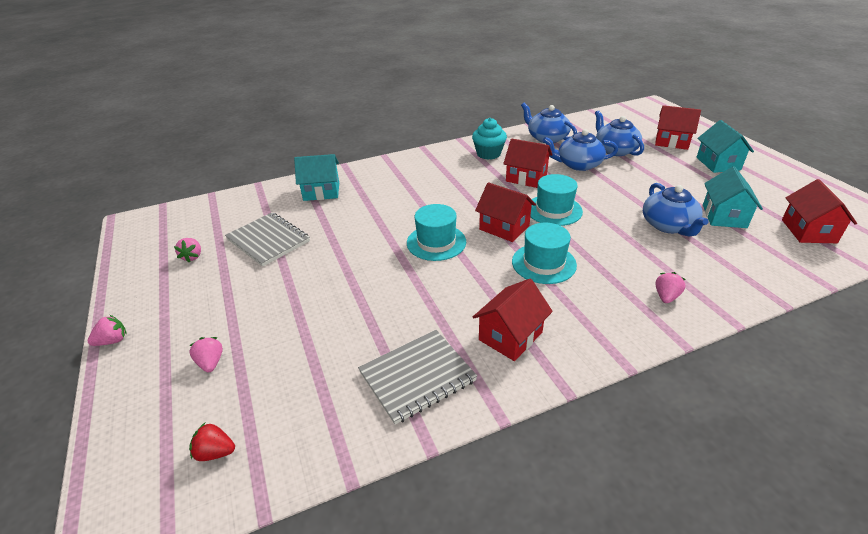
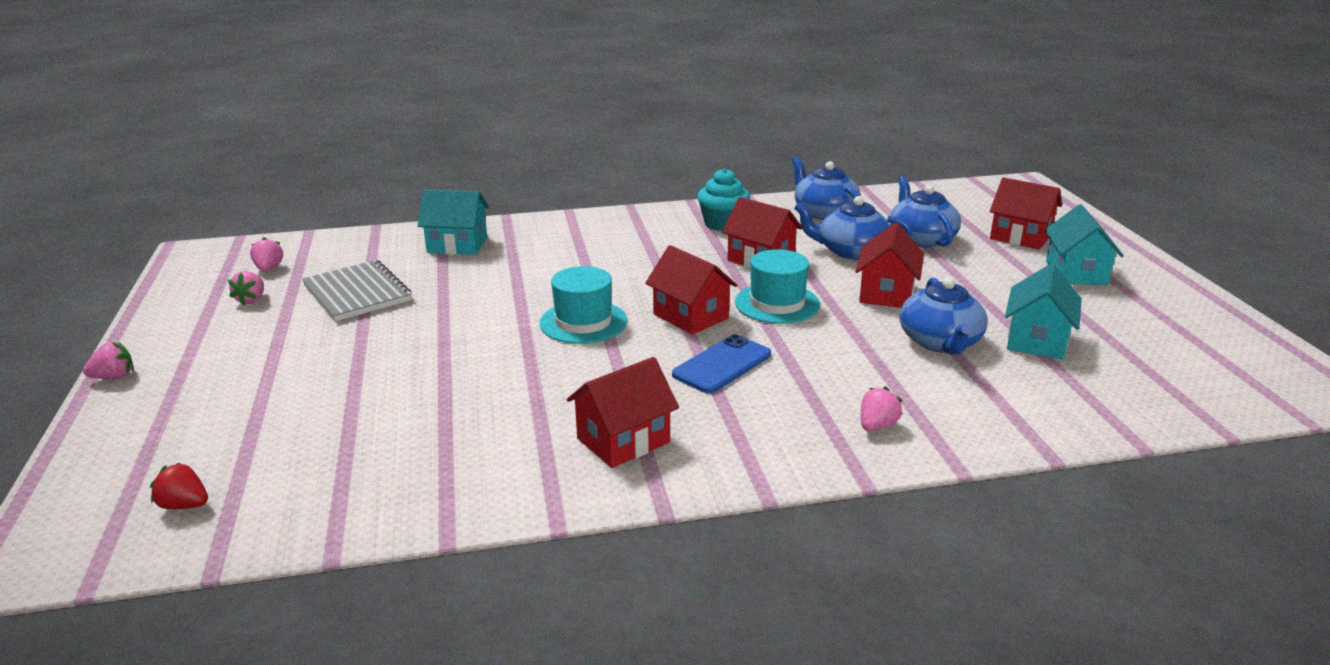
camera: 10 degrees right, 10 degrees down
pink strawberry [189,337,223,372] -> pink strawberry moved to [250,237,283,272]
grey notebook [358,330,477,425] -> none
turquoise hat [512,223,577,284] -> blue phone [672,334,771,393]
red house [782,179,857,243] -> red house moved to [855,223,924,308]

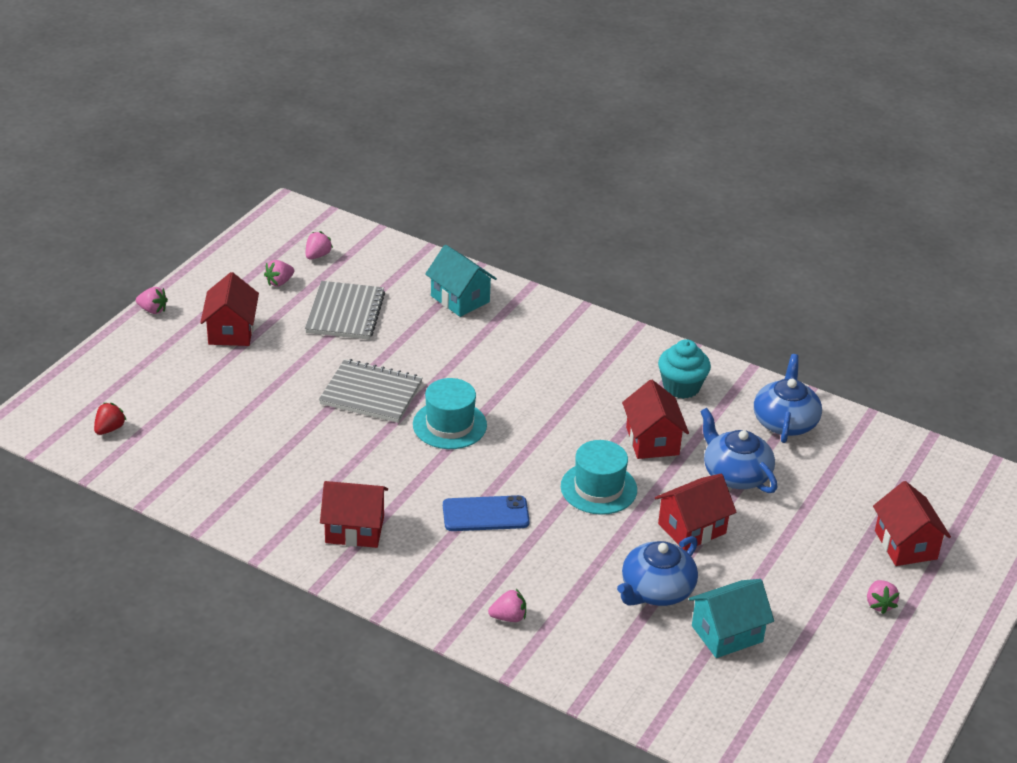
camera: 40 degrees right, 10 degrees up
red strawberry [150,462,208,509] -> red strawberry turned 60 degrees clockwise [94,403,127,435]
red house [645,245,737,335] -> red house moved to [200,272,259,346]
blue teapot [890,176,961,247] -> none
turquoise house [1045,204,1124,285] -> pink strawberry [867,580,899,614]
none -> grey notebook [319,359,423,423]

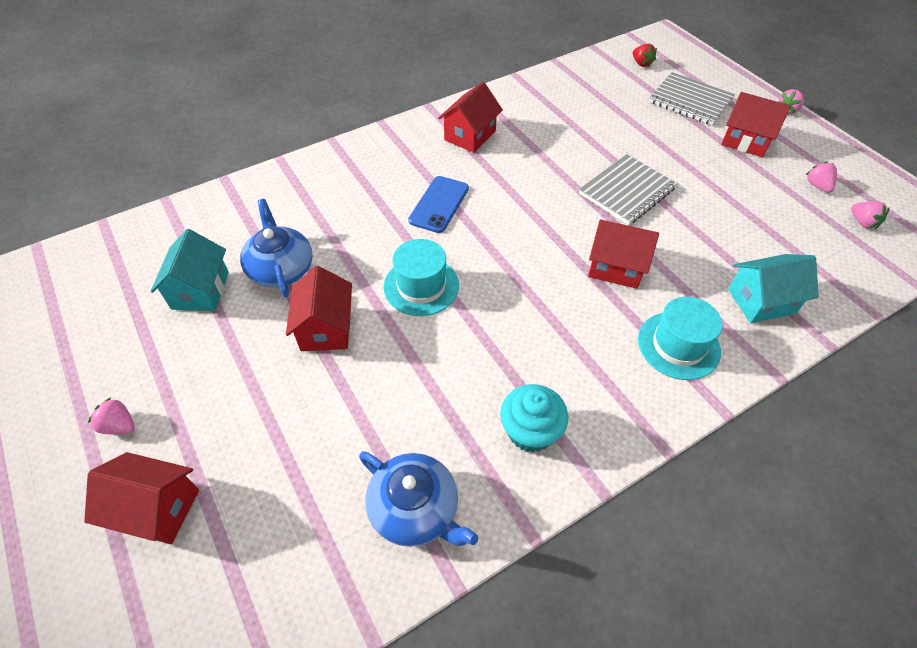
camera: 120 degrees right, 15 degrees up
grey notebook [305,281,385,340] -> grey notebook moved to [649,72,735,125]
turquoise hat [413,378,487,449] -> turquoise hat moved to [638,297,722,380]
pink strawberry [488,589,526,622] -> none
red house [622,380,689,459] -> red house moved to [588,220,659,289]
blue teapot [700,408,777,493] -> none

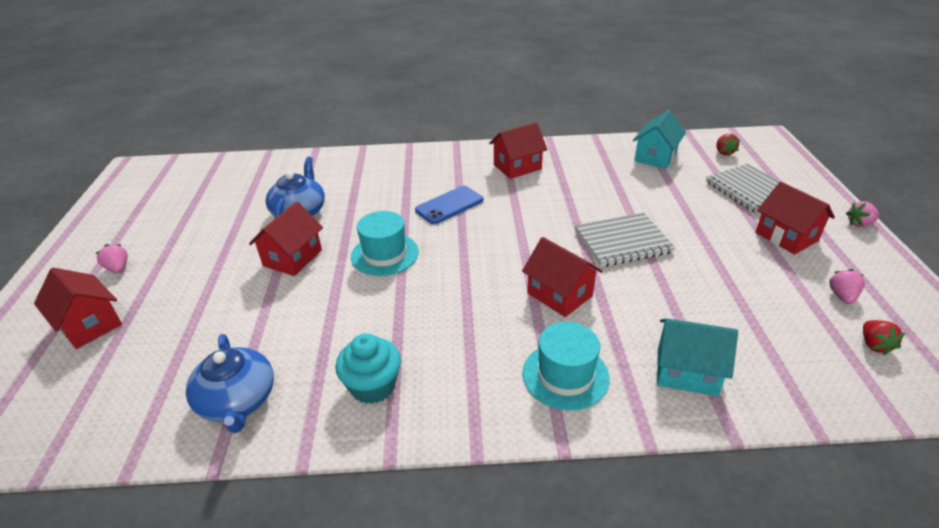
camera: 30 degrees right, 15 degrees down
turquoise house [151,229,229,311] -> turquoise house moved to [633,110,686,169]
pink strawberry [851,201,890,229] -> red strawberry [863,320,905,355]

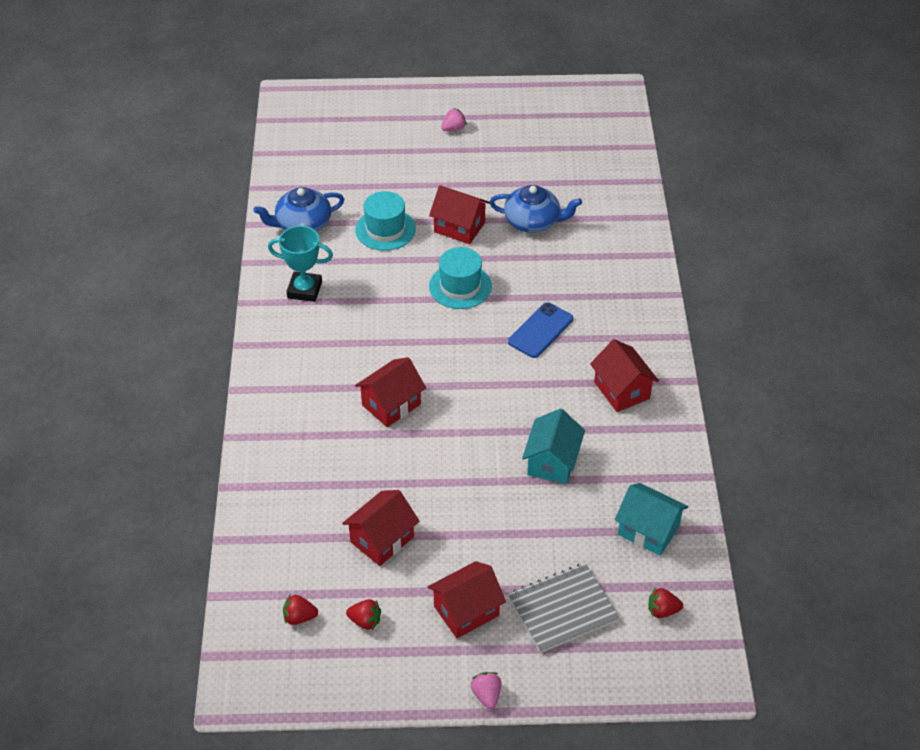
camera: 90 degrees right, 10 degrees up
red house [34,268,122,349] -> red house moved to [342,490,420,566]
turquoise cupcake [335,333,401,404] -> turquoise trophy [268,226,333,302]
blue phone [415,186,484,224] -> blue phone turned 75 degrees clockwise [508,302,573,358]
turquoise hat [522,322,610,411] -> turquoise hat moved to [355,191,416,251]
grey notebook [575,213,675,267] -> none
turquoise house [657,318,738,396] -> turquoise house moved to [522,409,585,484]
pink strawberry [829,269,865,304] -> red strawberry [346,599,381,630]

